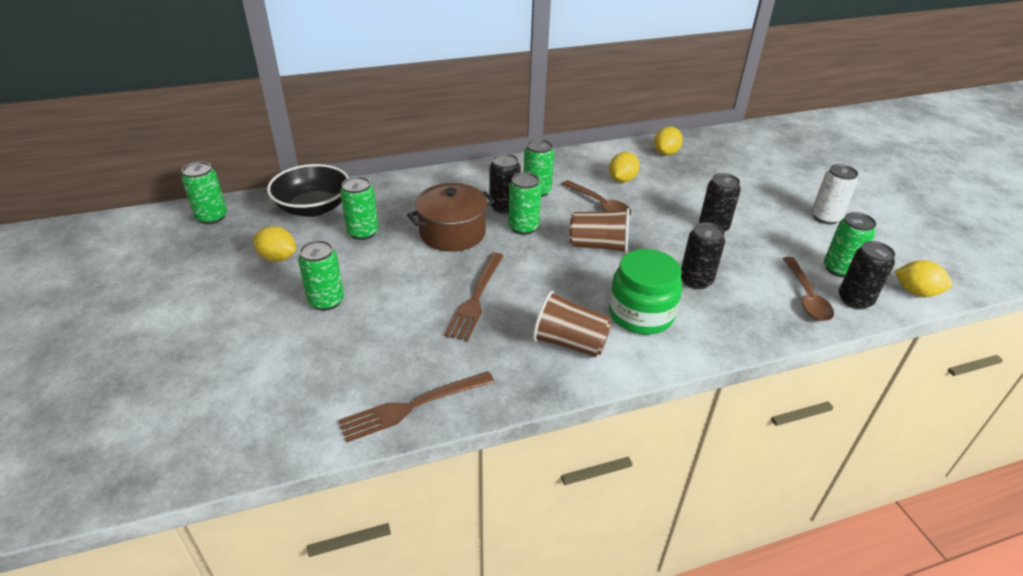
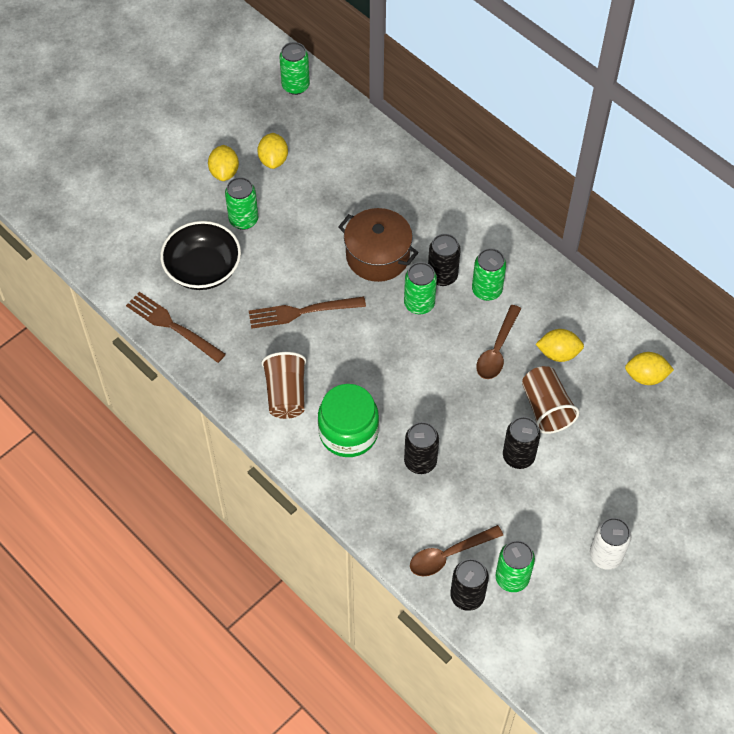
camera: 65 degrees right, 20 degrees up
black bowl [267,164,349,217] -> black bowl moved to [160,221,241,290]
green can [340,176,379,240] -> none
brown cup [570,208,629,254] -> brown cup moved to [522,366,579,434]
yellow lemon [894,260,952,297] -> yellow lemon moved to [208,145,239,181]

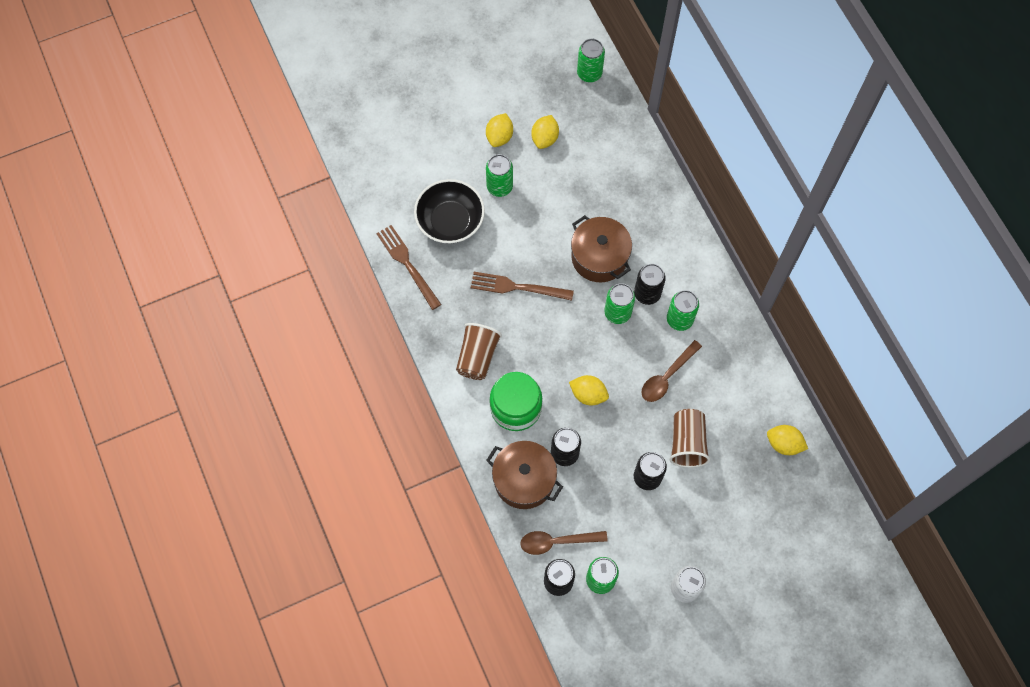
camera: 20 degrees right, 10 degrees up
yellow lemon [536,329,584,362] -> yellow lemon moved to [569,375,609,405]
none -> brown pot [486,441,563,509]

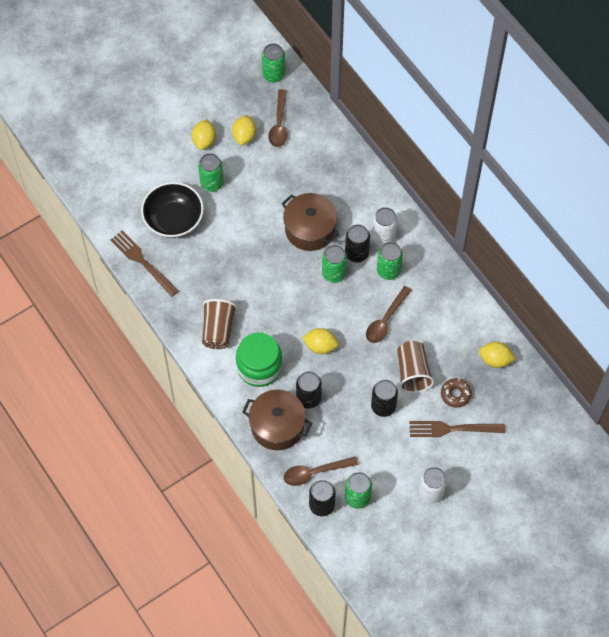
camera: 10 degrees left, 5 degrees down
brown fork [471,272,574,301] -> brown fork moved to [410,421,505,437]
none -> brown spoon [268,89,287,147]
none -> white can [372,207,398,245]
none -> brown donut [441,378,472,408]

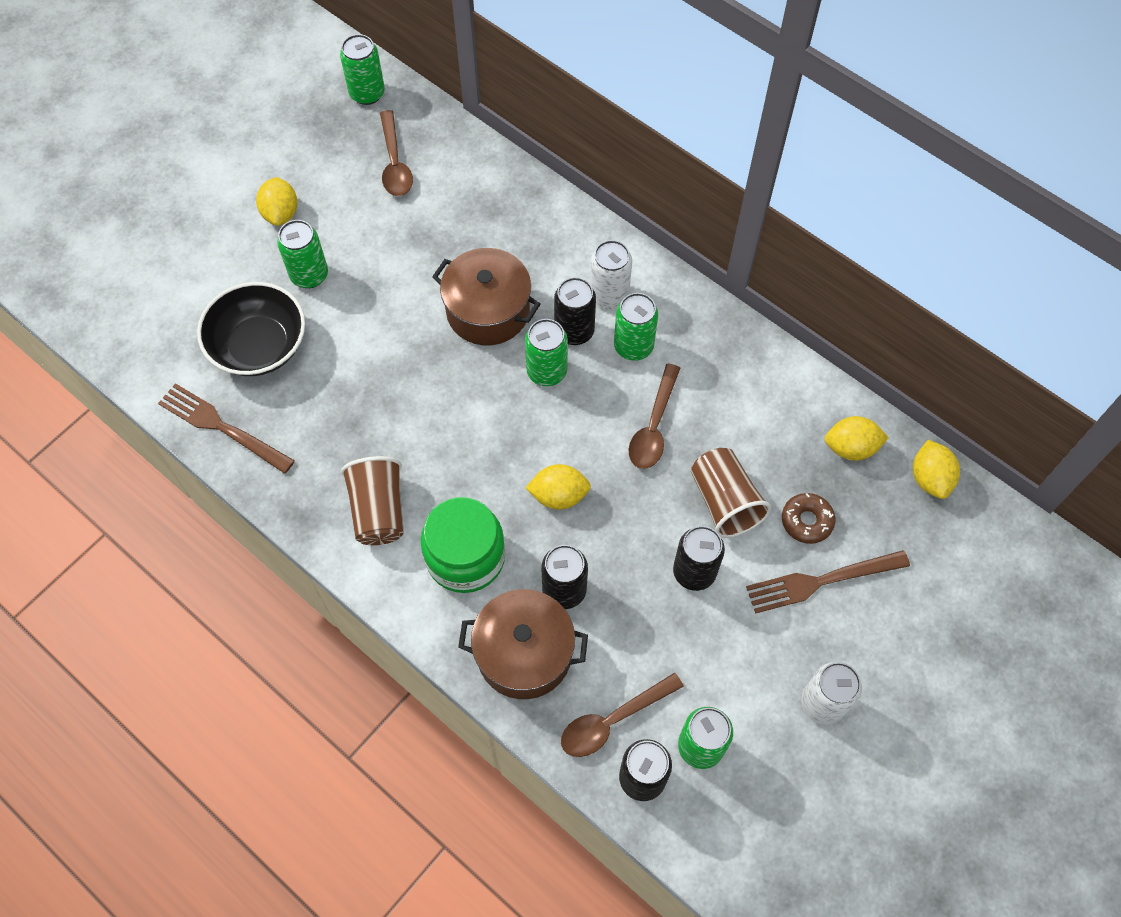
camera: 15 degrees left, 0 degrees up
yellow lemon [232,115,256,145] -> yellow lemon moved to [913,440,960,499]

